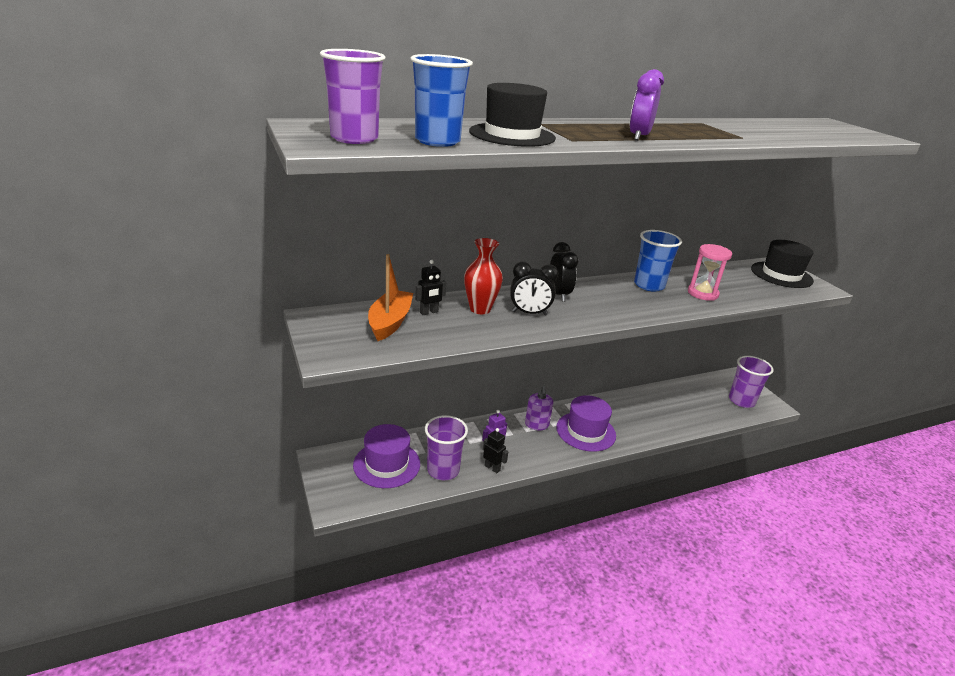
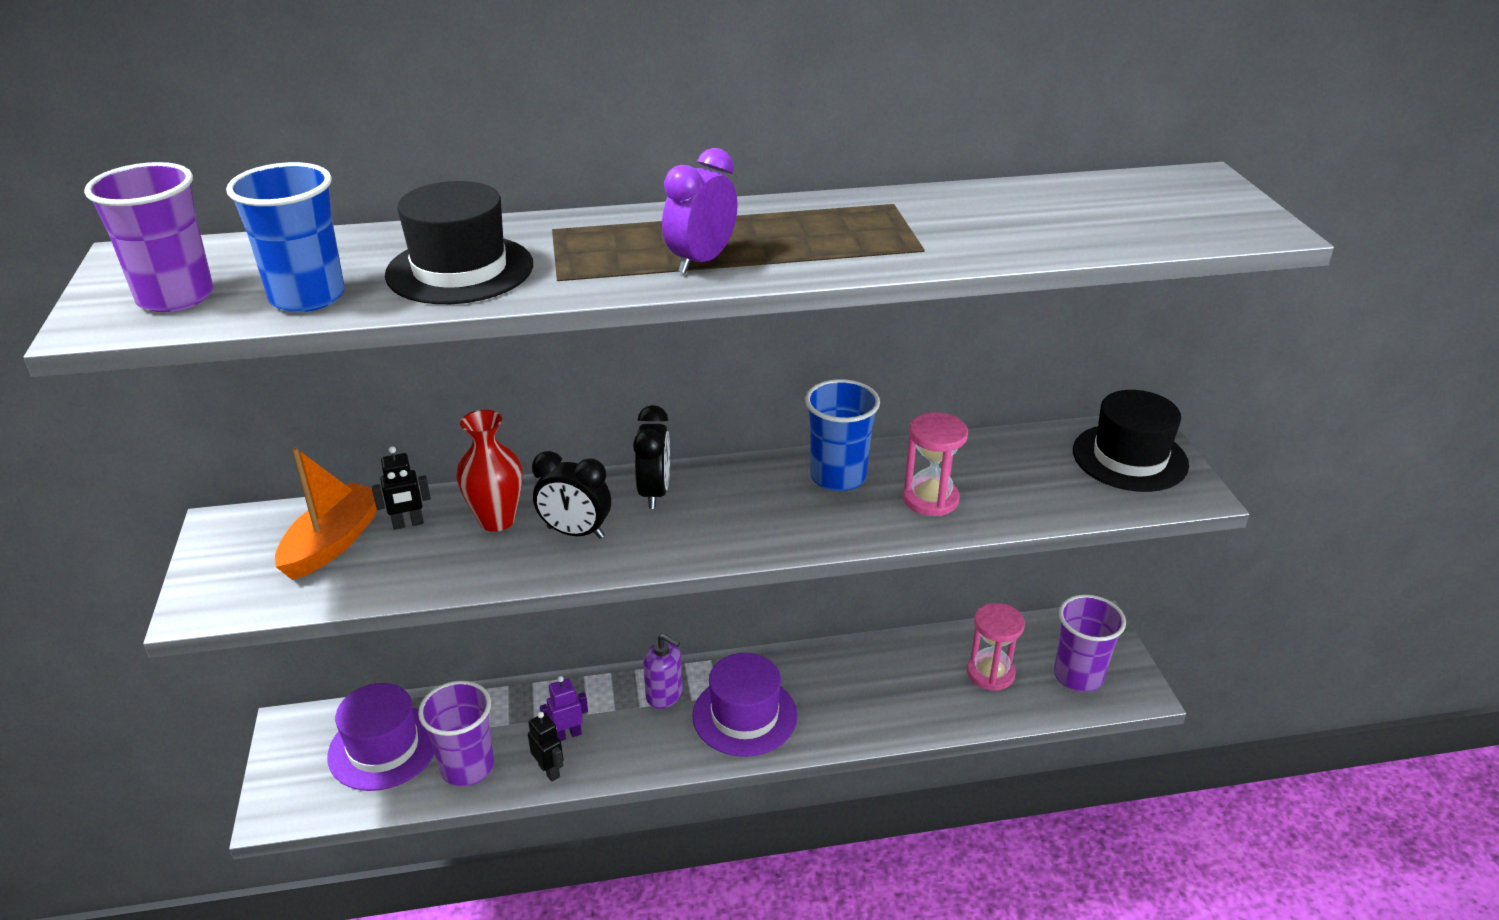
camera: 15 degrees right, 5 degrees up
purple soap dispenser [525,386,553,430] -> purple soap dispenser turned 75 degrees counterclockwise [643,634,682,709]
none -> pink hourglass [967,603,1025,691]

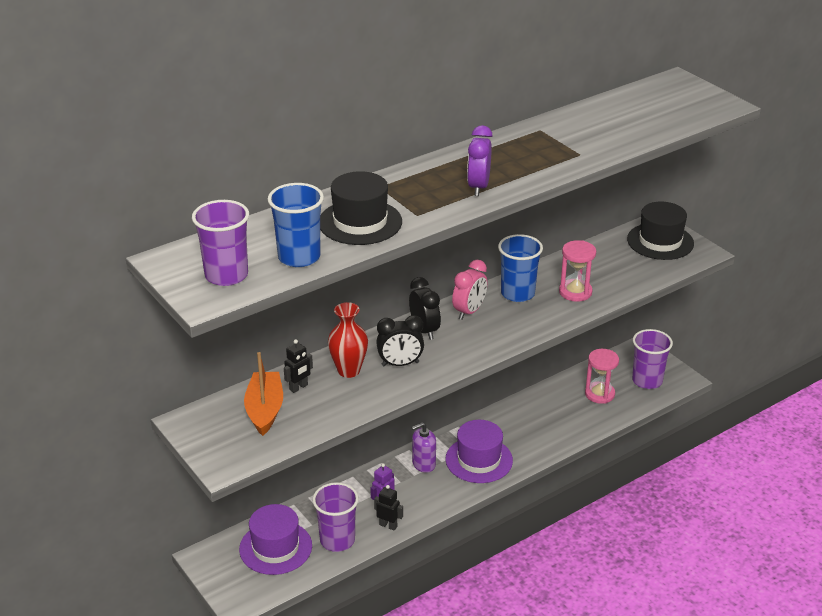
camera: 25 degrees left, 0 degrees up
purple soap dispenser [643,634,682,709] -> purple soap dispenser turned 150 degrees clockwise [412,422,436,473]
none -> pink clock [452,260,488,320]

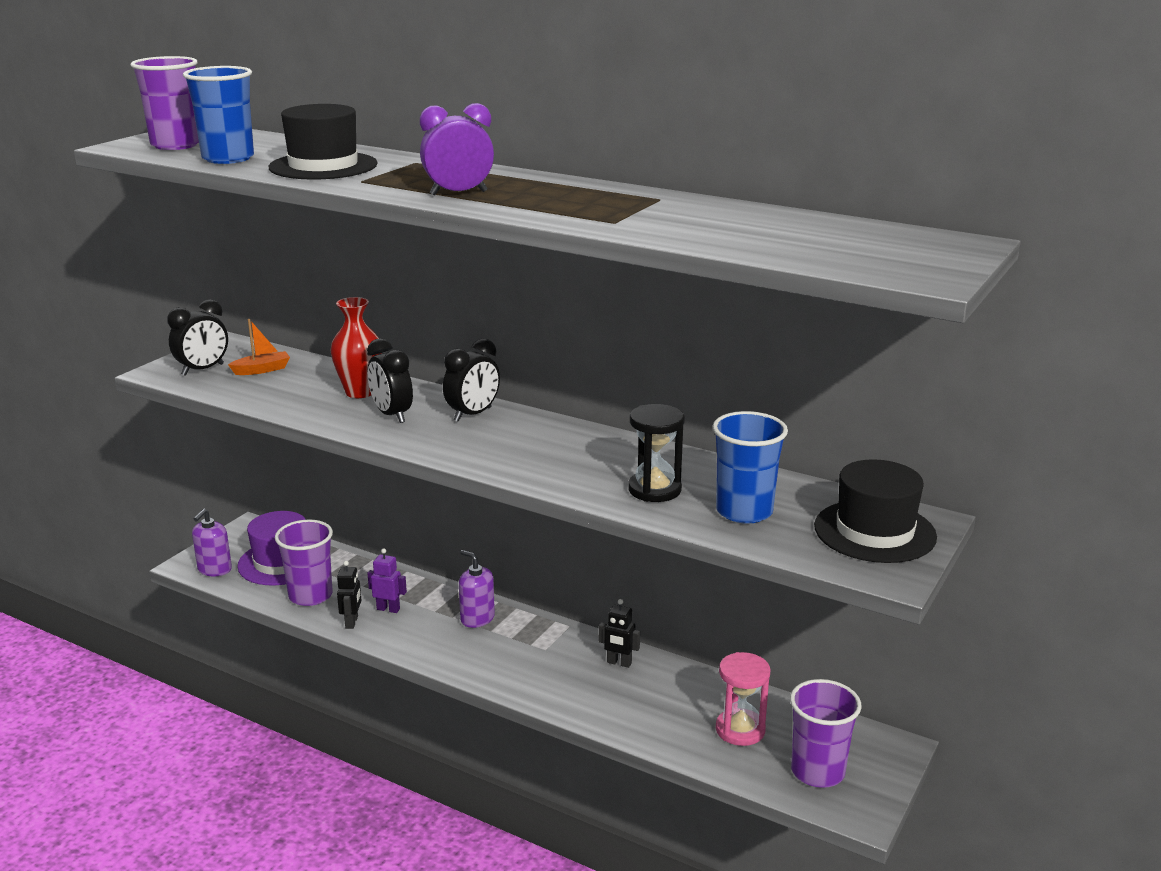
camera: 65 degrees right, 10 degrees down
orange boat [244,352,283,436] -> orange boat [228,319,290,375], size x0.59
black robot [284,339,313,393] -> black robot moved to [599,599,640,668]
purple hat [446,420,513,483] -> none
pink clock [452,260,488,320] -> none
blue cup [498,234,543,302] -> blue cup moved to [713,411,788,524]
pink hourglass [559,240,596,302] -> black hourglass [628,404,685,502]
none -> black clock [167,299,228,376]
none -> purple soap dispenser [192,509,232,577]

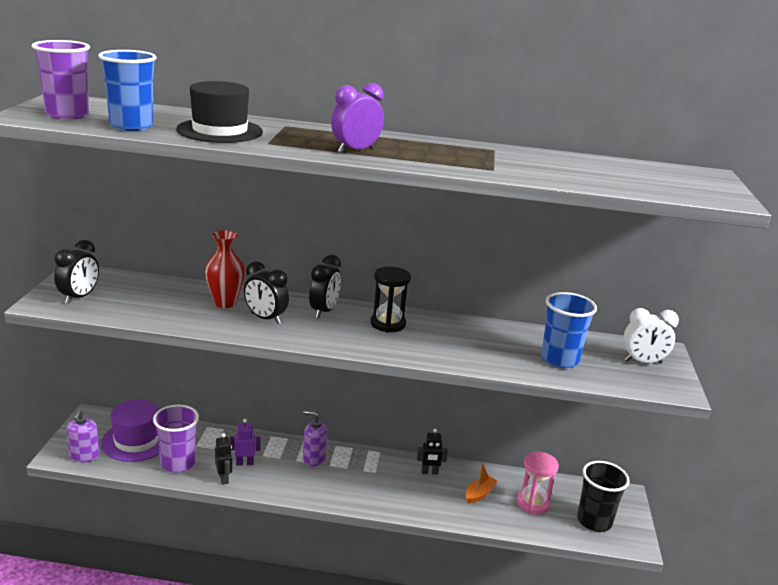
camera: 25 degrees left, 0 degrees up
orange boat [228,319,290,375] -> orange boat moved to [465,462,497,504]
black hourglass [628,404,685,502] -> black hourglass moved to [370,267,411,333]
purple cup [790,679,862,788] -> black cup [577,461,630,532]
black hat [814,459,937,563] -> white clock [623,308,679,364]

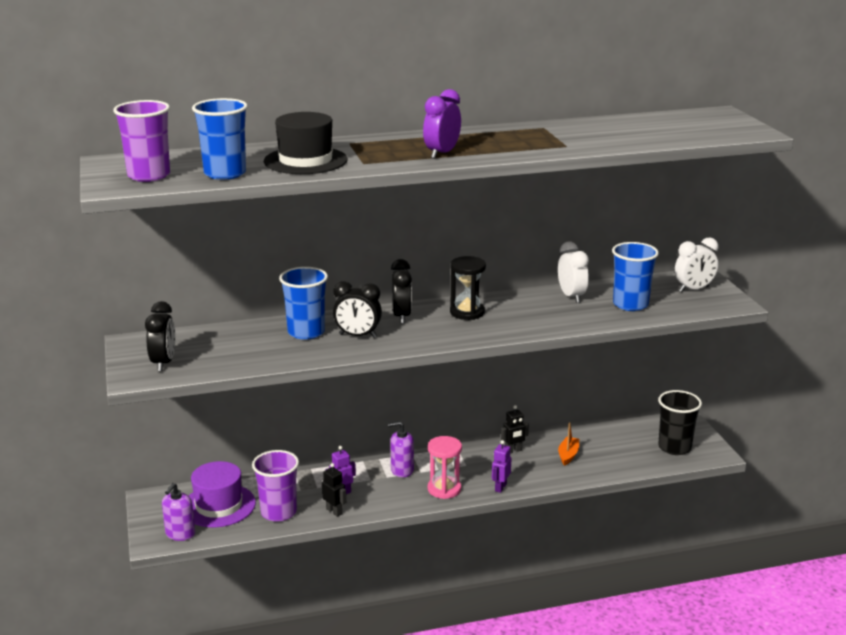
camera: 20 degrees left, 0 degrees up
purple soap dispenser [66,409,100,462] -> purple soap dispenser turned 45 degrees clockwise [162,483,195,541]
red vase [205,230,245,308] -> blue cup [279,267,328,340]
pink hourglass [516,451,559,515] -> pink hourglass moved to [428,436,462,499]
none -> purple robot [492,440,511,493]
none -> white clock [558,242,589,303]

